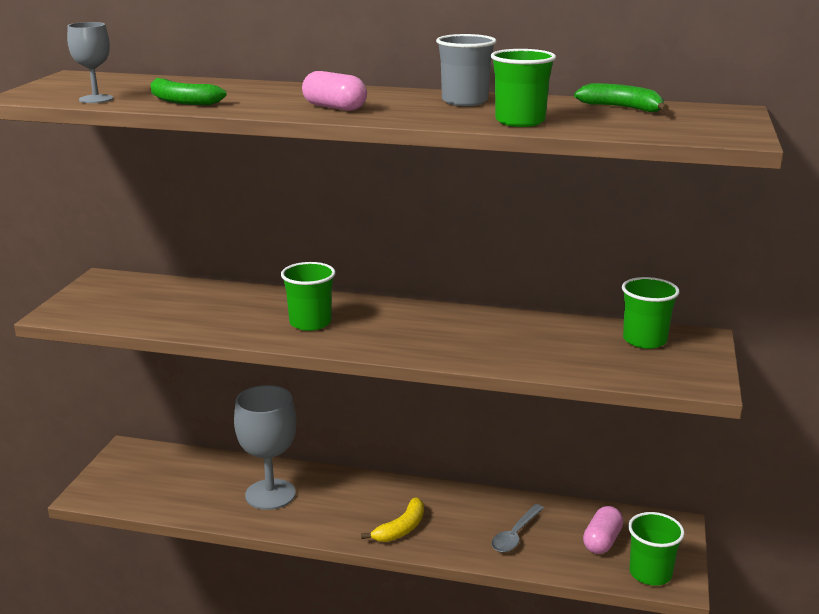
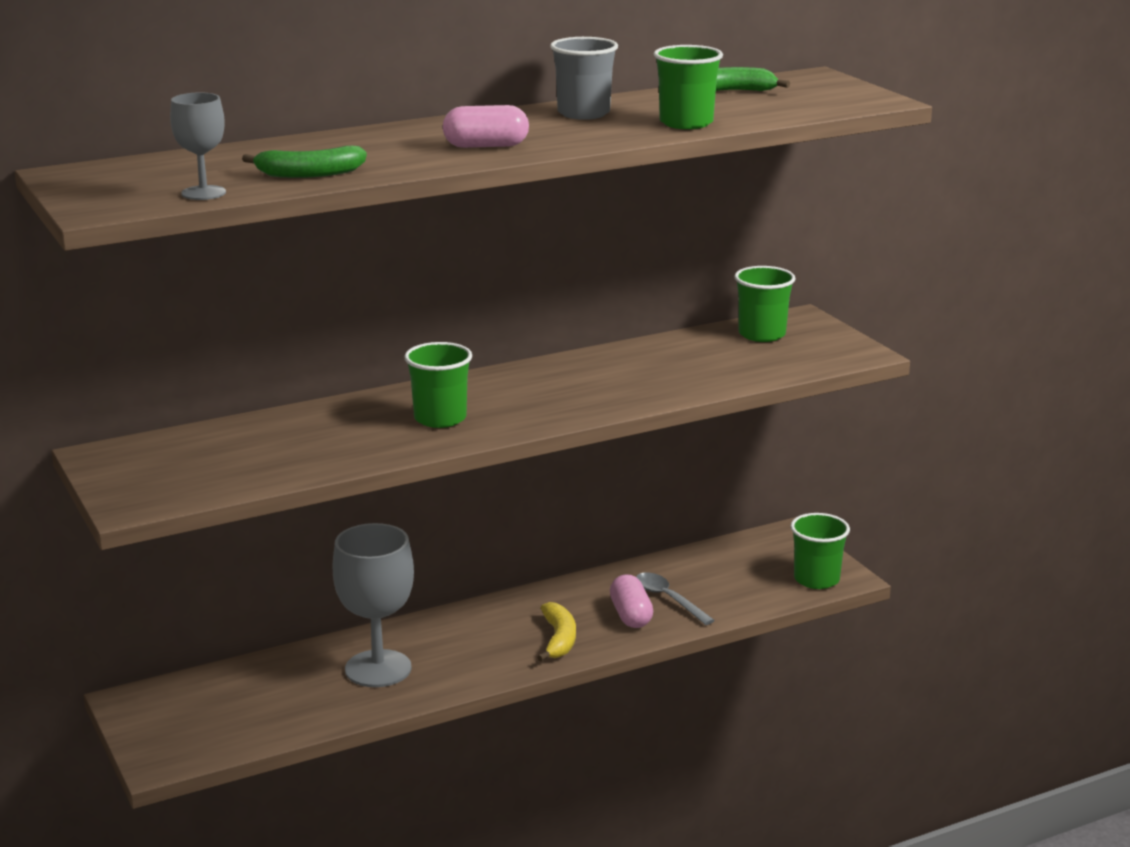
camera: 40 degrees left, 0 degrees up
grey spoon [491,504,544,552] -> grey spoon turned 150 degrees clockwise [636,573,715,625]
pink capsule [583,506,623,554] -> pink capsule moved to [610,574,653,628]

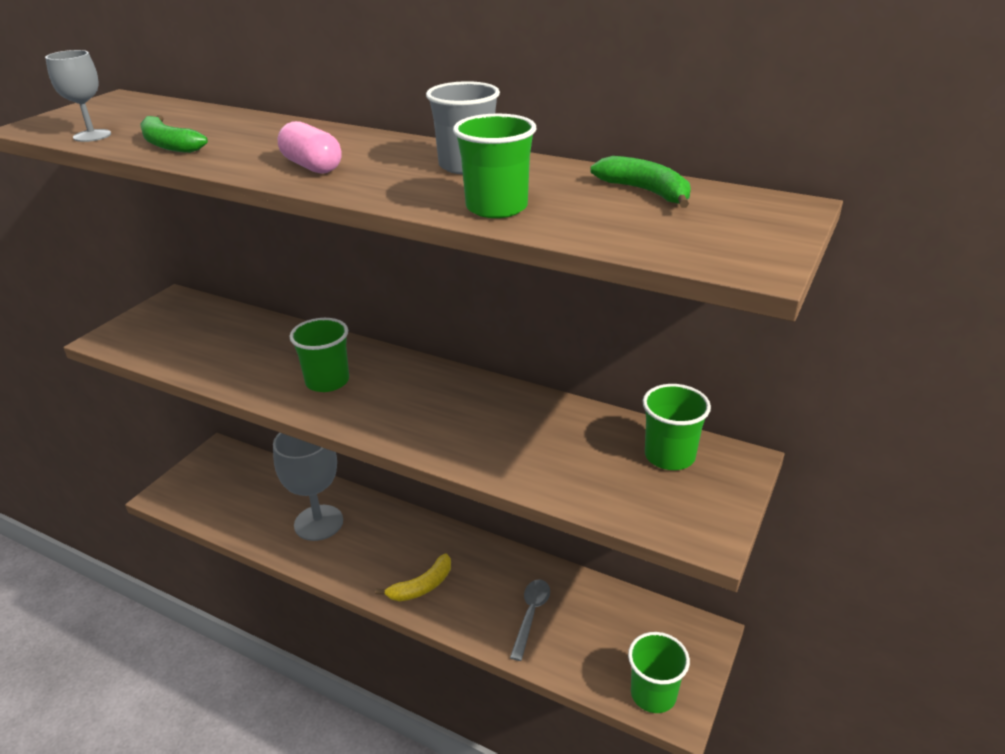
camera: 55 degrees right, 10 degrees up
pink capsule [610,574,653,628] -> none

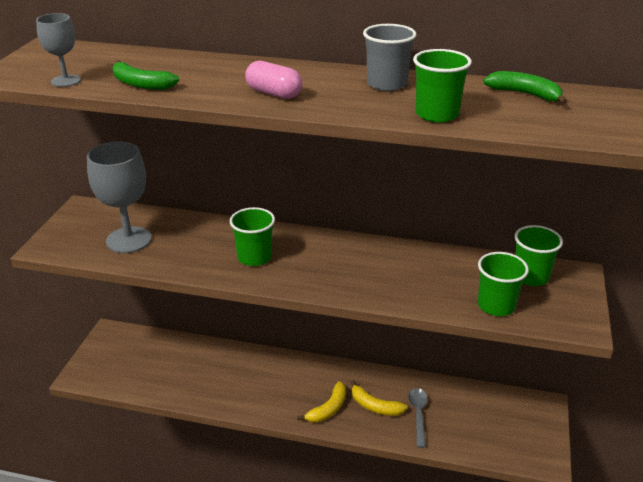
camera: 15 degrees left, 0 degrees up
grey goblet [273,433,343,541] -> grey goblet moved to [87,141,152,253]
green cup [628,632,690,713] -> green cup moved to [478,252,529,316]
none -> yellow banana [350,380,408,416]

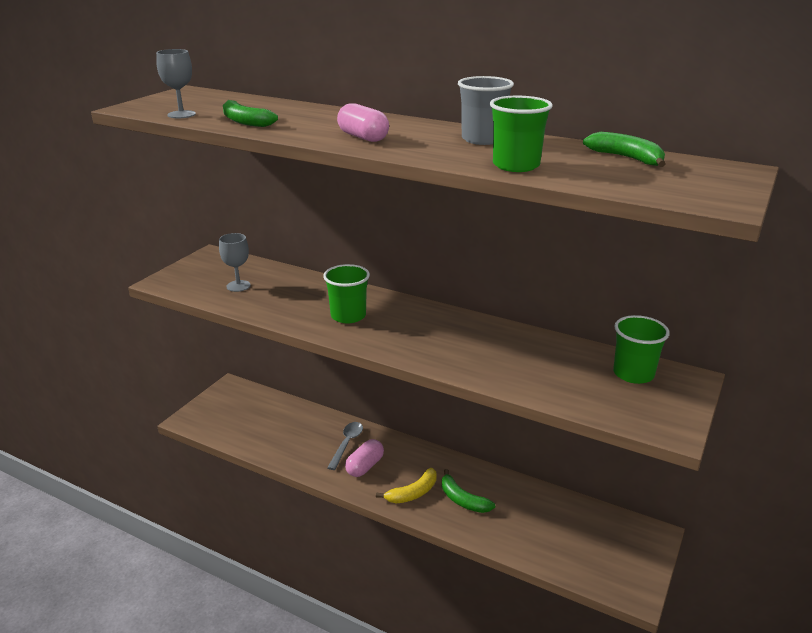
camera: 15 degrees right, 5 degrees down
grey goblet [87,141,152,253] -> grey goblet [219,233,251,292], size x0.54
yellow banana [350,380,408,416] -> green banana [442,469,495,513]
grey spoon [408,388,428,448] -> grey spoon moved to [327,422,363,470]
green cup [478,252,529,316] -> none
none -> pink capsule [345,439,384,477]

